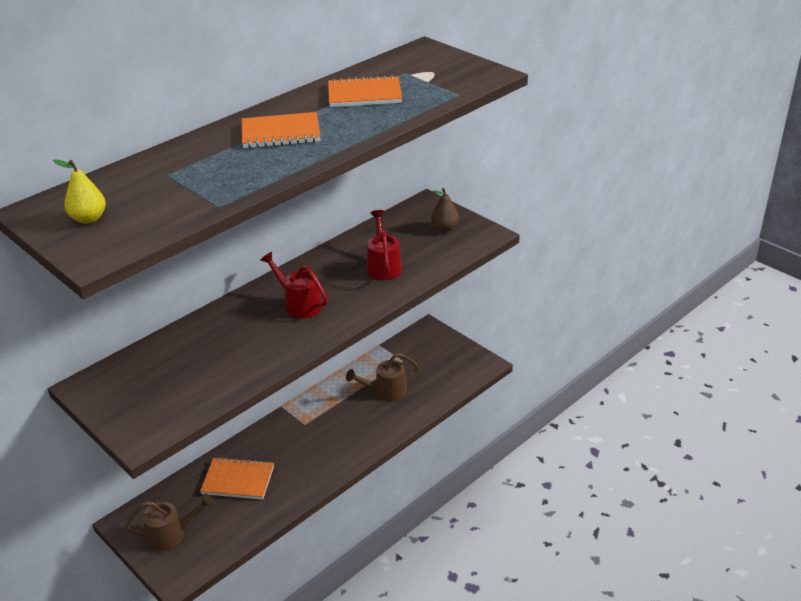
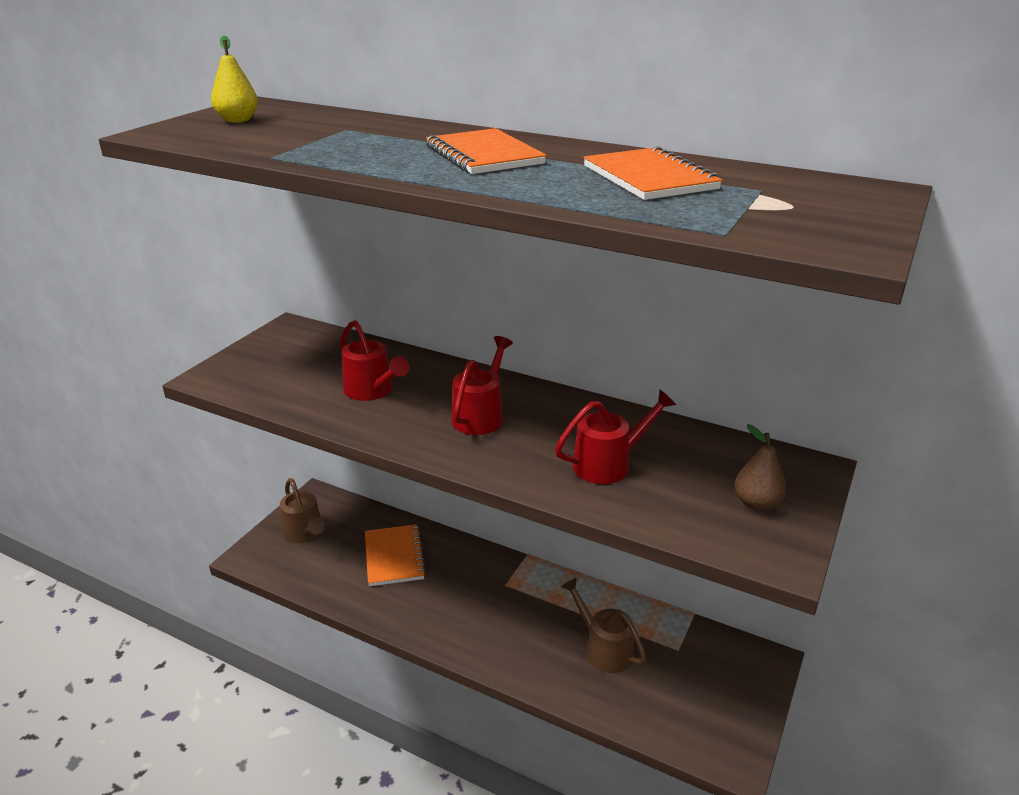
camera: 70 degrees right, 5 degrees down
none -> red watering can [340,320,409,401]

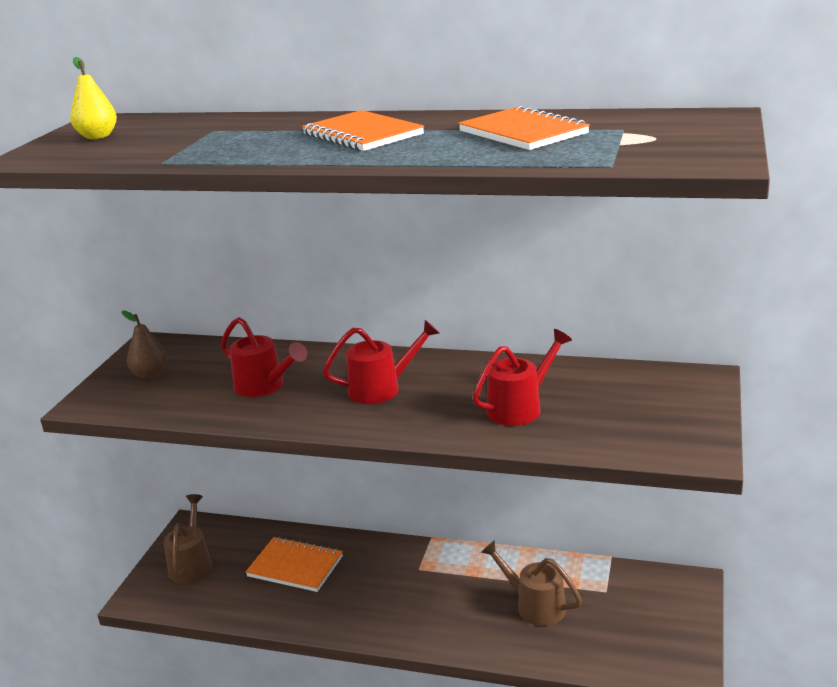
camera: 10 degrees left, 5 degrees down
brown watering can [280,478,325,543] -> brown watering can turned 135 degrees counterclockwise [164,494,212,584]
orange notebook [365,524,426,586] -> orange notebook turned 45 degrees counterclockwise [246,537,343,592]
red watering can [451,336,513,435] -> red watering can turned 60 degrees clockwise [323,320,440,404]
brown pear [735,424,787,511] -> brown pear moved to [122,311,168,379]

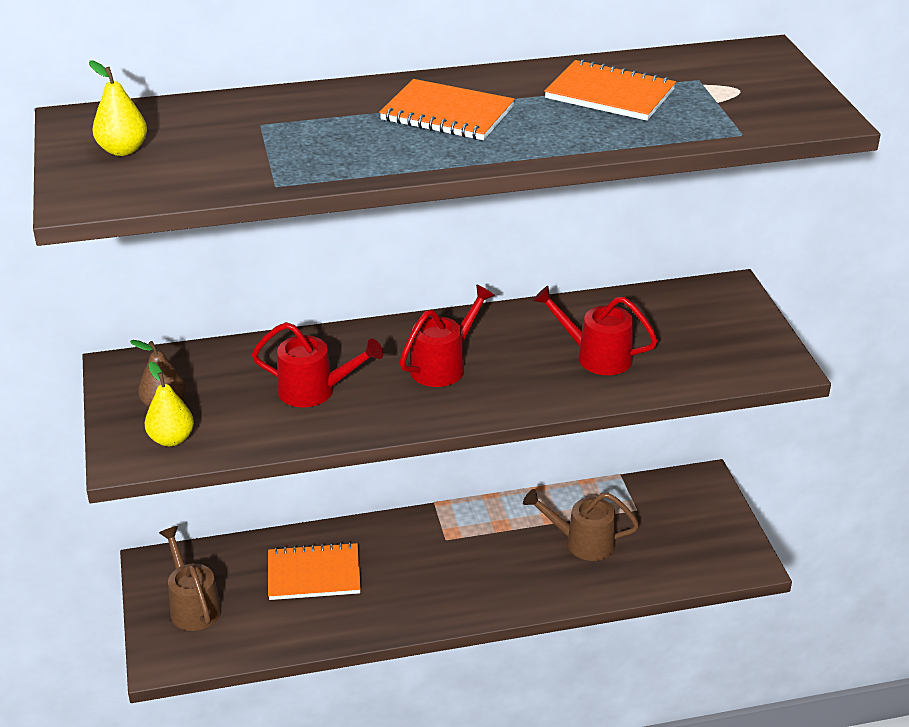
camera: 30 degrees left, 10 degrees up
red watering can [473,329,572,426] -> red watering can turned 90 degrees counterclockwise [533,286,658,375]
none -> yellow pear [145,362,194,446]

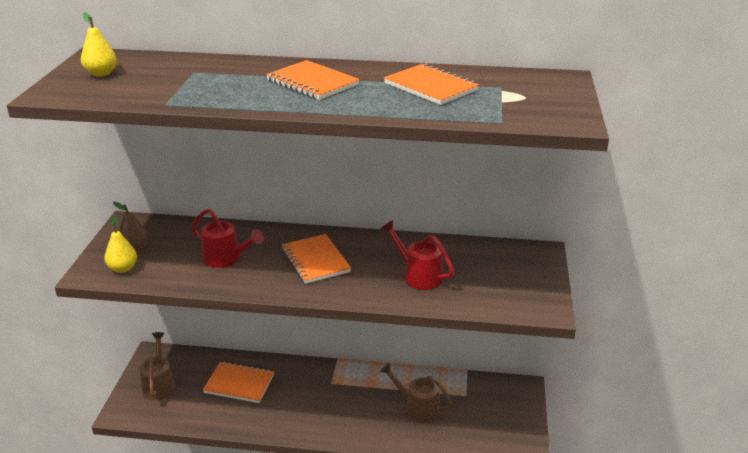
camera: 20 degrees right, 5 degrees down
red watering can [399,285,495,387] -> orange notebook [282,234,351,284]

